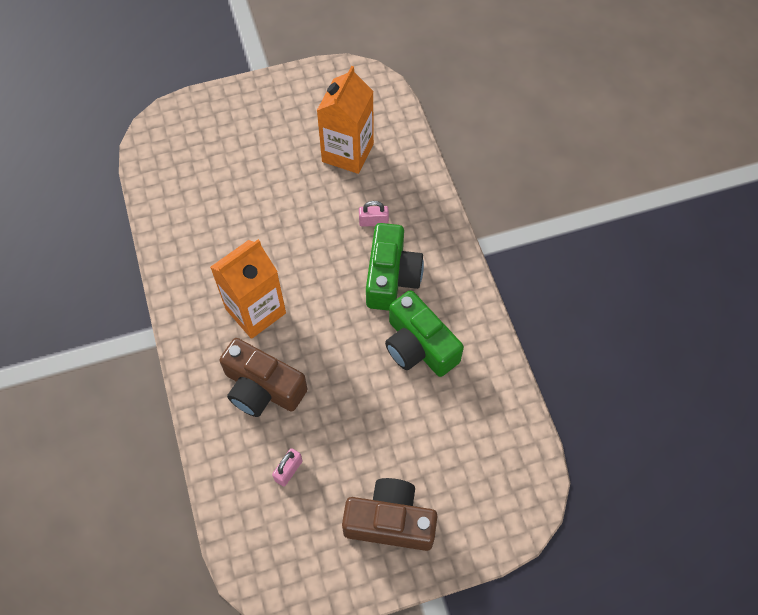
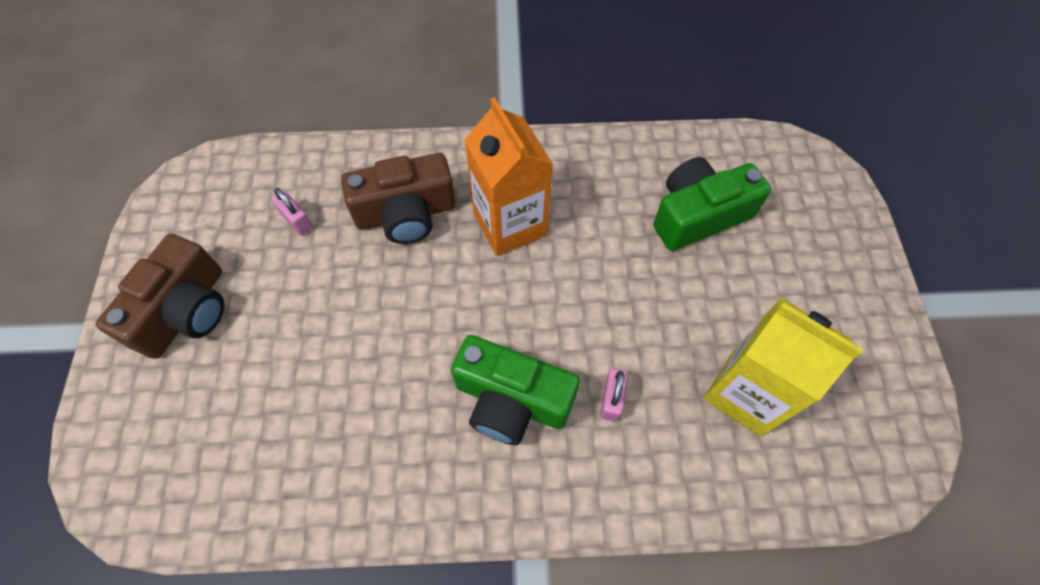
camera: 105 degrees right, 0 degrees up
brown camera [220,338,307,417] -> brown camera turned 150 degrees counterclockwise [341,153,456,244]
orange carton [317,66,374,174] -> yellow carton [704,297,863,437]
green camera [385,290,464,377] -> green camera moved to [653,157,771,251]

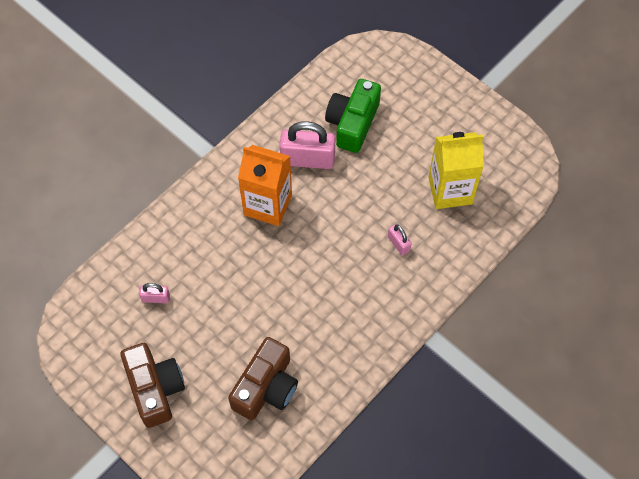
camera: 45 degrees left, 0 degrees up
brown camera [341,153,456,244] -> brown camera moved to [228,337,298,420]
green camera [451,335,580,445] -> none
none -> pink padlock [280,121,335,169]

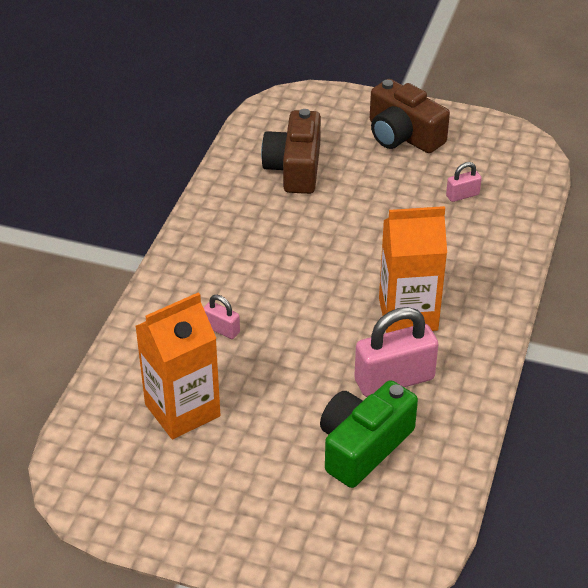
camera: 155 degrees right, 20 degrees down
green camera [325,79,381,153] -> green camera turned 135 degrees counterclockwise [320,380,418,488]
yellow carton [428,132,484,209] -> orange carton [135,292,220,439]

